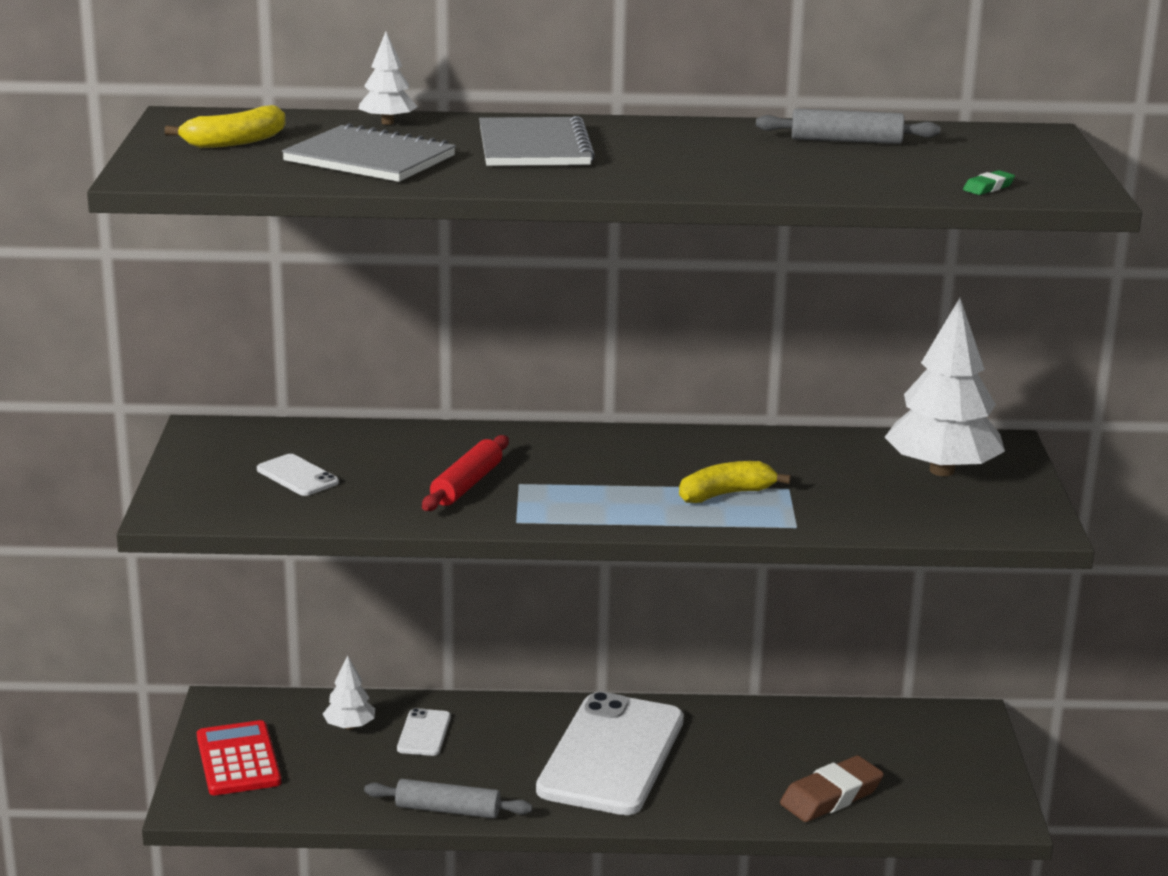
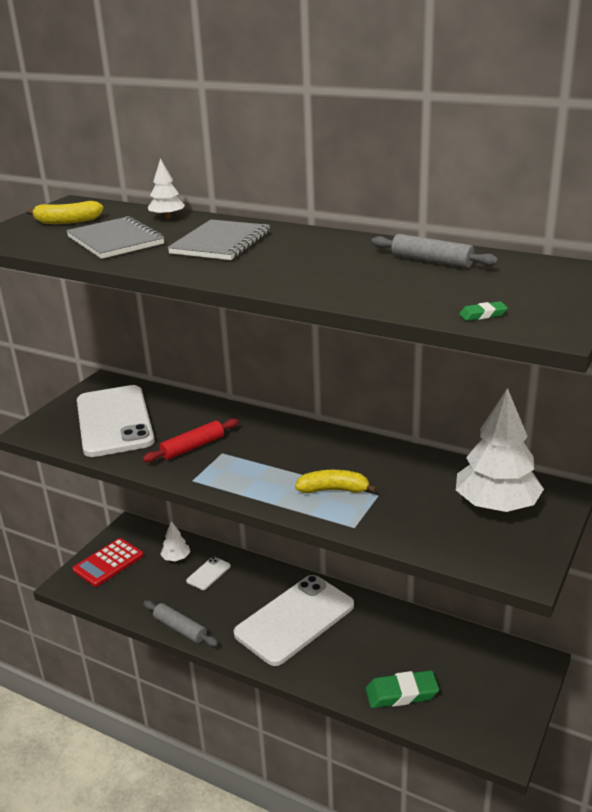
camera: 30 degrees right, 5 degrees up
red calculator [197,720,281,795] -> red calculator turned 150 degrees counterclockwise [73,538,143,587]
white phone [257,454,339,496] -> white phone [77,385,155,457], size x2.45
brown eraser [780,756,884,822] -> green eraser [366,670,439,708]

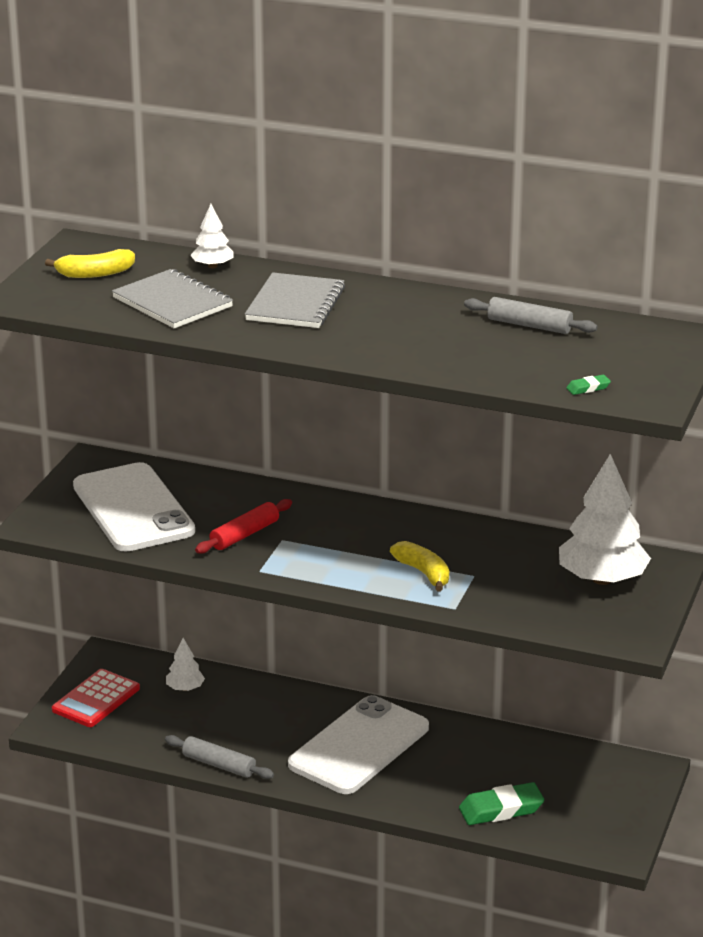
camera: 10 degrees left, 0 degrees up
white phone [186,557,231,590] -> none
yellow banana [295,470,377,493] -> yellow banana turned 60 degrees clockwise [390,541,449,592]

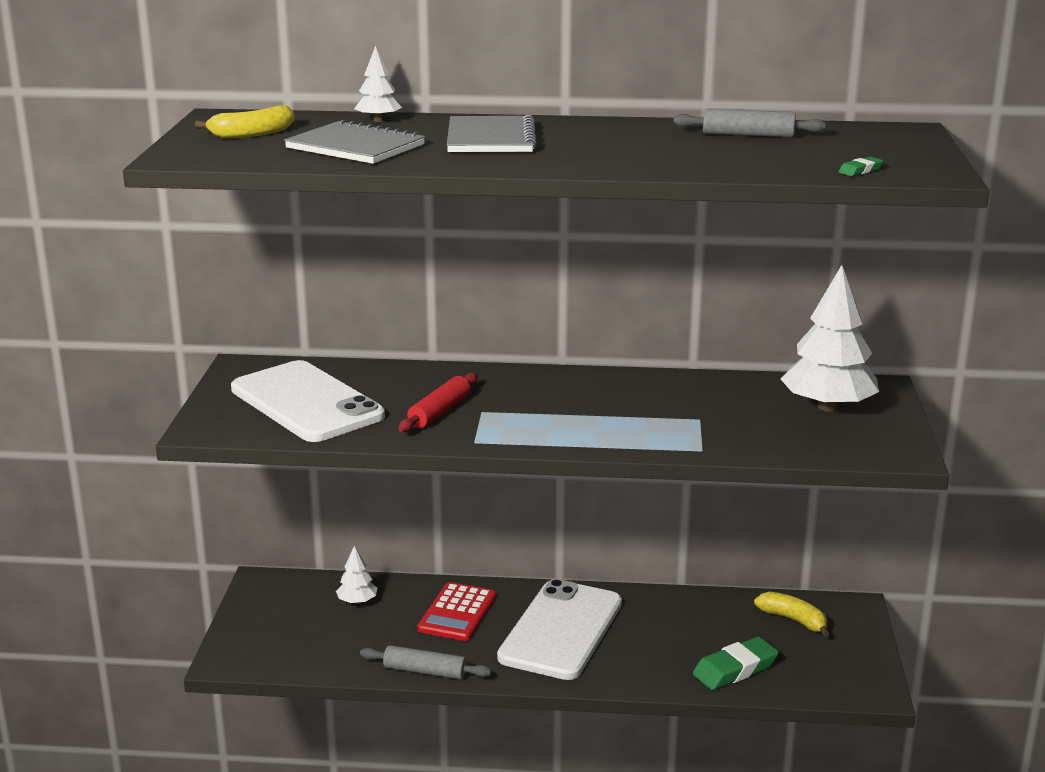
camera: 15 degrees left, 5 degrees down
red calculator [52,669,140,727] -> red calculator moved to [417,582,496,641]
yellow banana [390,541,449,592] -> yellow banana moved to [754,592,830,637]

